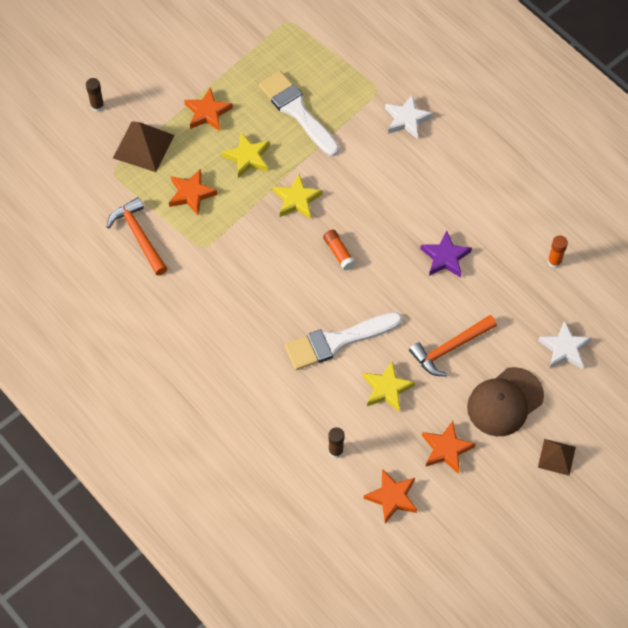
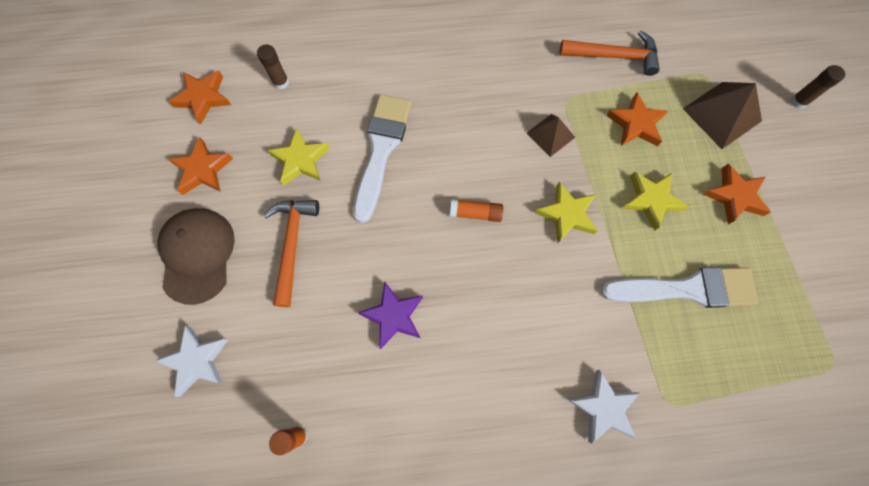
camera: 125 degrees right, 10 degrees up
brown pyramid [538,439,576,476] -> brown pyramid moved to [527,114,575,157]

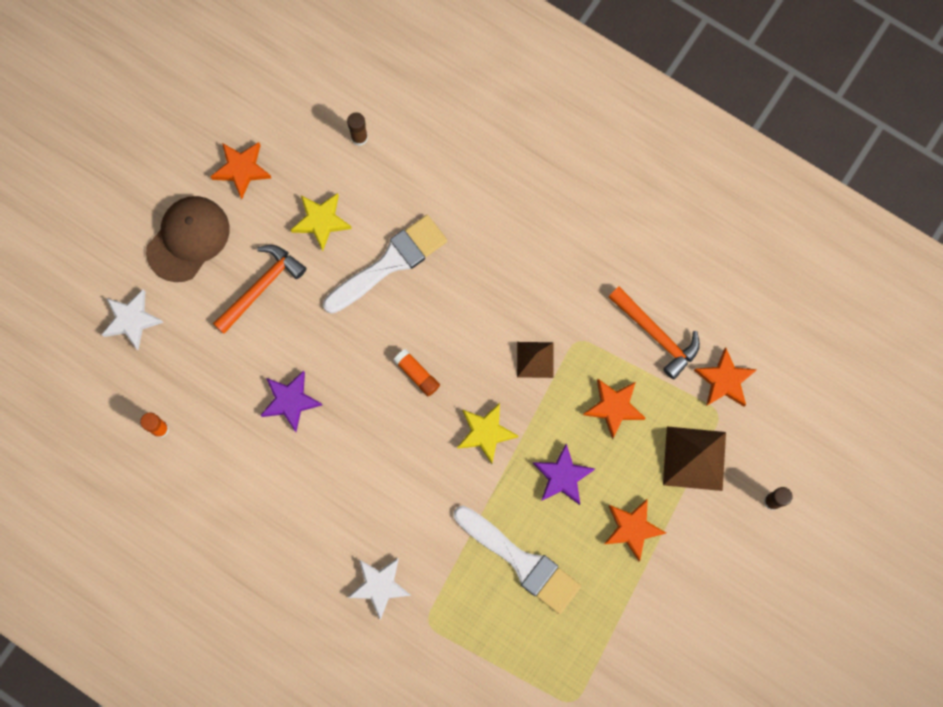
camera: 40 degrees right, 5 degrees up
orange star [169,70,231,124] -> orange star moved to [694,347,757,407]
yellow star [622,172,688,231] -> purple star [533,444,595,505]

